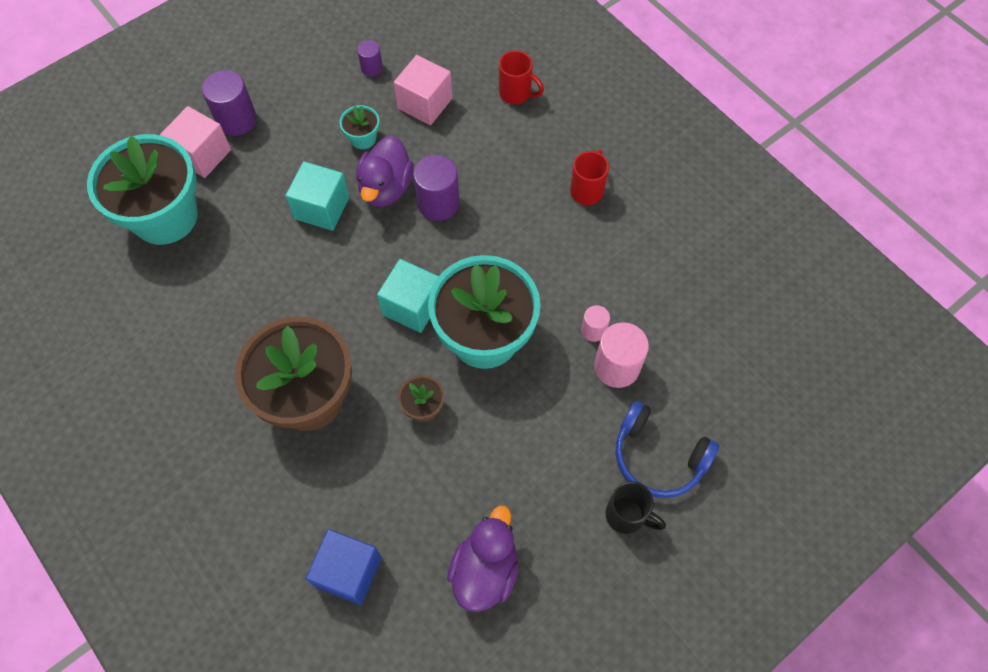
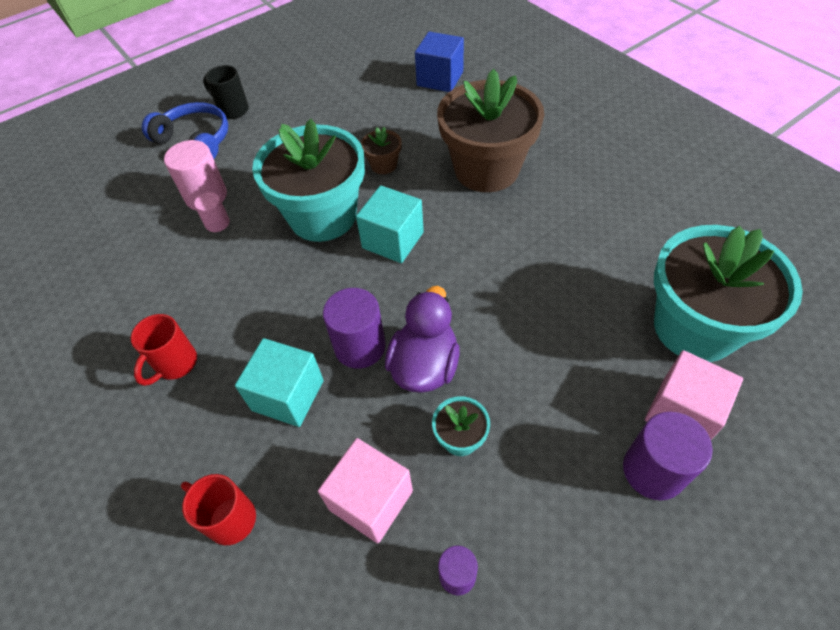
camera: 175 degrees left, 10 degrees down
turquoise cube [285,161,350,231] -> turquoise cube moved to [235,338,324,427]
purple duck [447,506,519,612] -> none

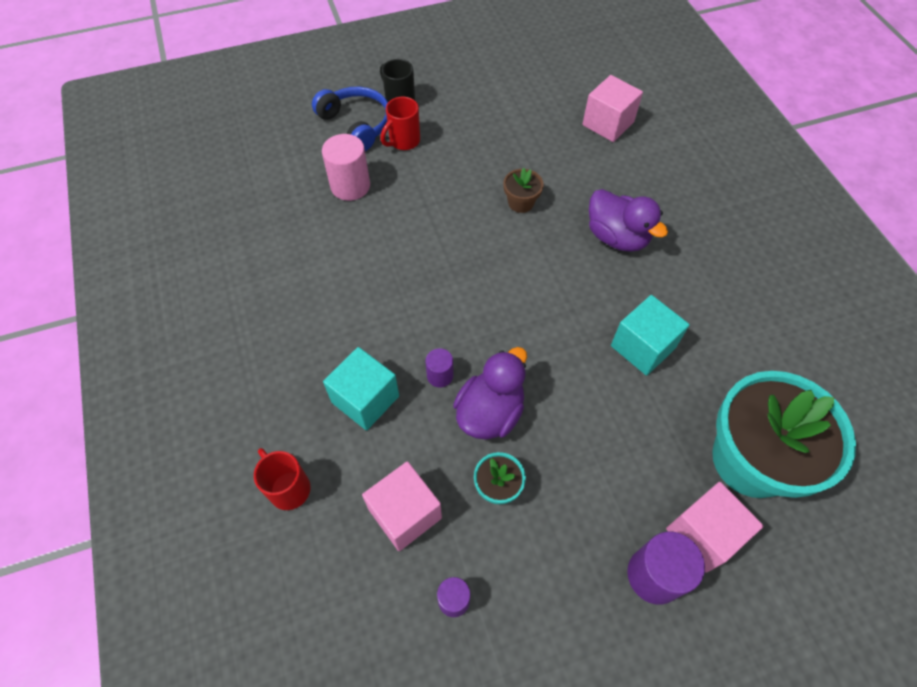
camera: 15 degrees right, 5 degrees up
red mug [131,314,197,386] -> red mug moved to [380,97,420,150]
pink cylinder [194,192,230,232] -> none
turquoise flower pot [252,119,365,242] -> none
purple cylinder [323,288,386,369] -> purple cylinder [425,348,454,388], size x0.56
turquoise cube [356,185,424,263] -> turquoise cube moved to [611,295,690,376]
blue cube [415,31,464,92] -> pink cube [582,75,643,142]
brown flower pot [437,69,544,192] -> purple duck [589,189,668,252]

